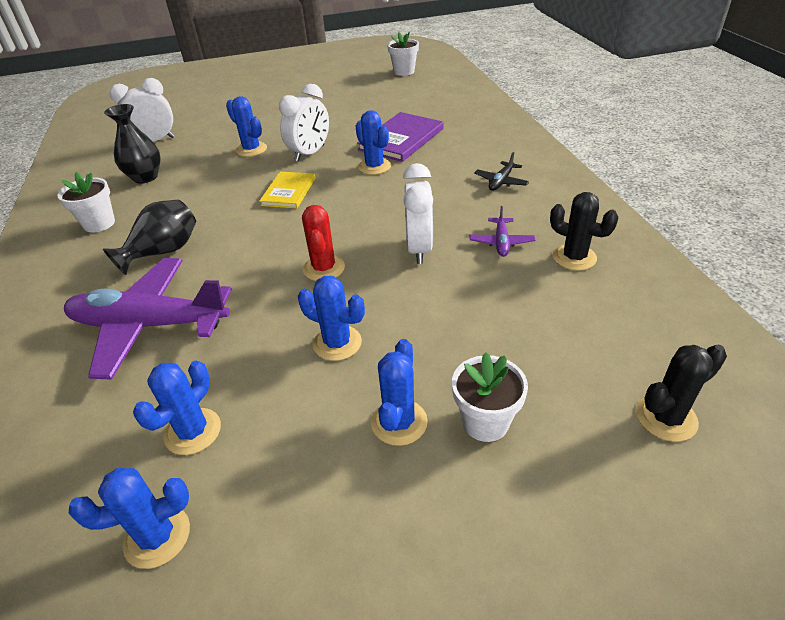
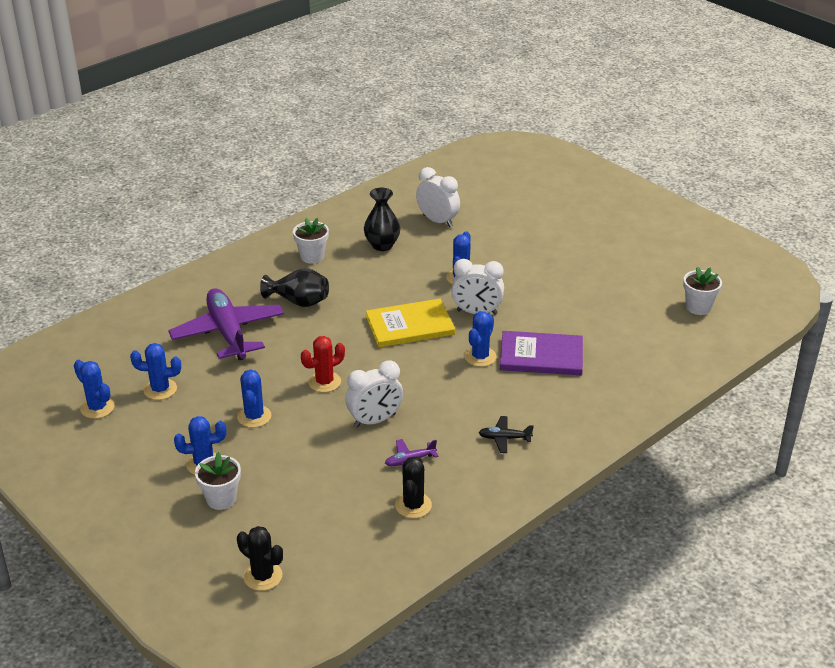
camera: 60 degrees right, 5 degrees down
yellow book [259,172,315,209] -> yellow book [366,299,455,348], size x1.55

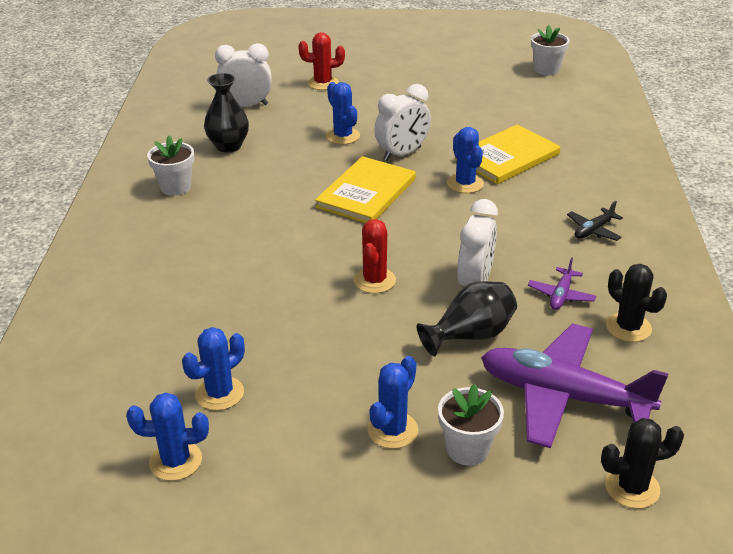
camera: 45 degrees left, 0 degrees up
purple plane [168,288,284,360] -> purple plane moved to [481,324,668,448]
blue cactus [237,370,271,428] -> none
black vase [260,268,329,307] -> black vase moved to [417,281,517,356]
purple book [500,331,583,375] -> yellow book [455,124,560,184]
none -> red cactus [298,32,345,90]

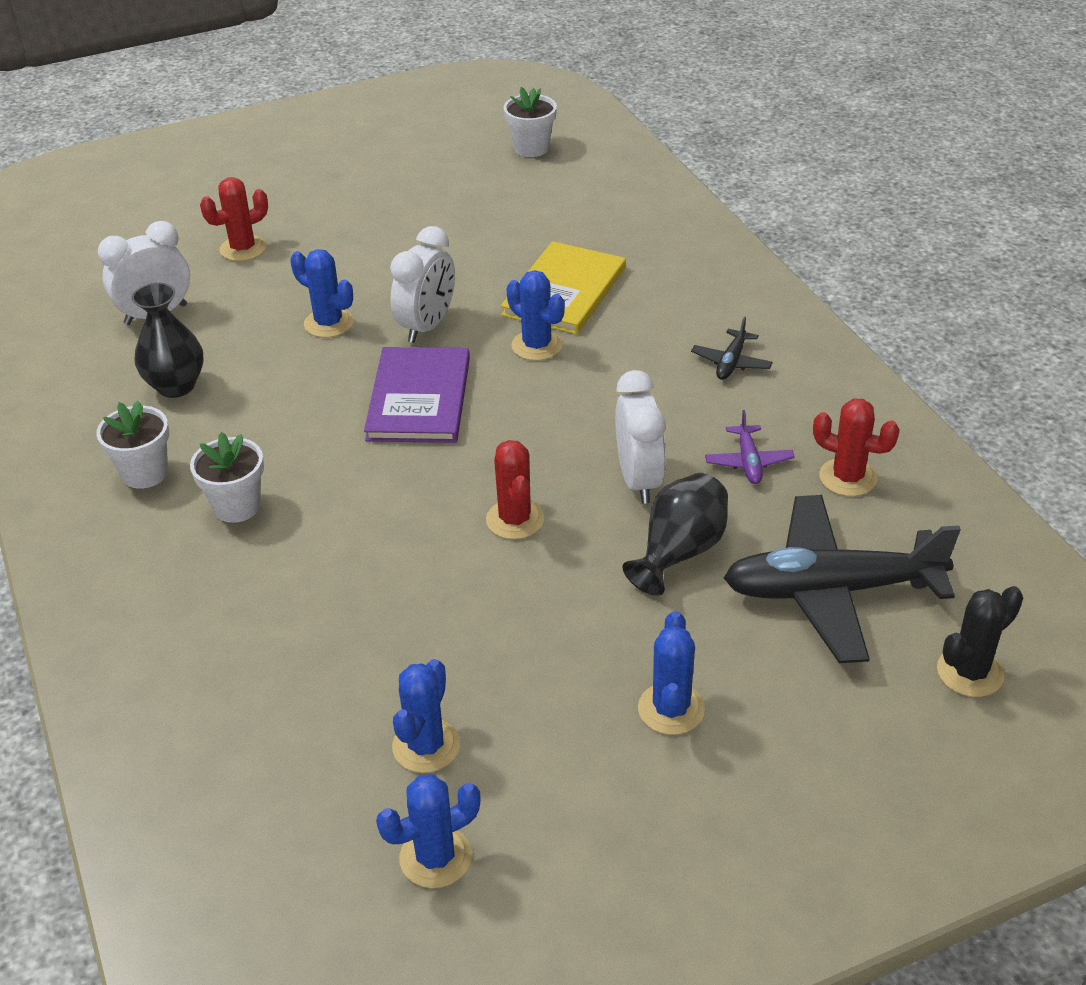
camera: 25 degrees left, 5 degrees up
yellow book [315,156,416,223] -> purple book [364,347,470,443]
white flower pot [438,384,504,466] -> white flower pot moved to [190,432,264,523]
purple plane [481,324,668,448] -> black plane [724,495,961,663]
black cactus [606,264,667,342] -> red cactus [813,398,900,496]

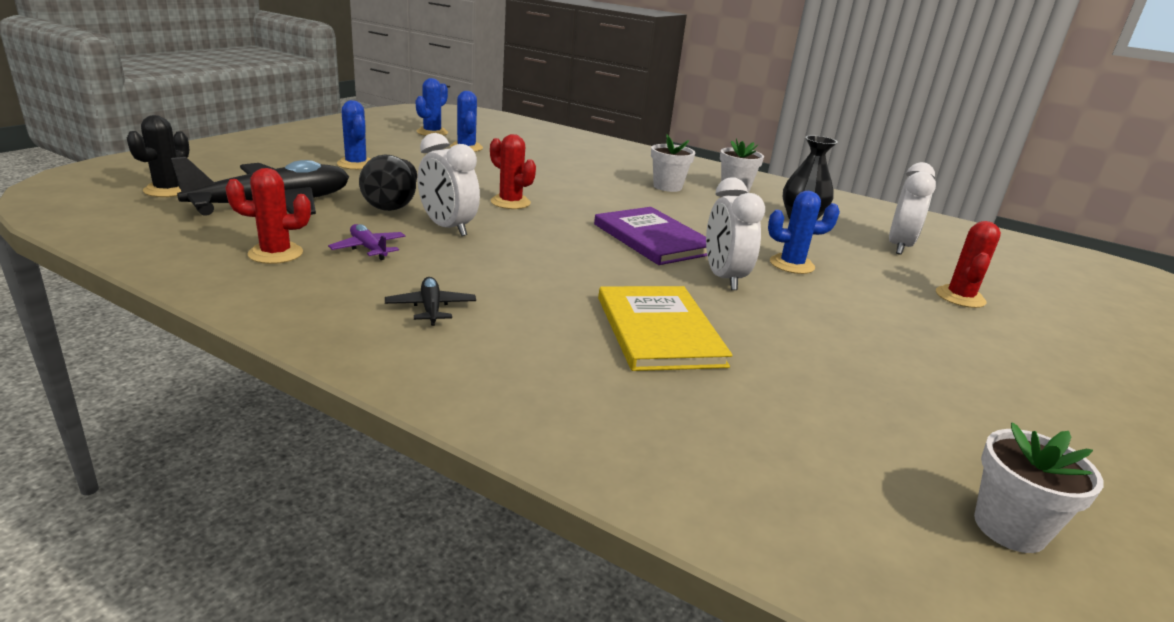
camera: 140 degrees right, 15 degrees down
blue cactus [506,270,565,361] -> none

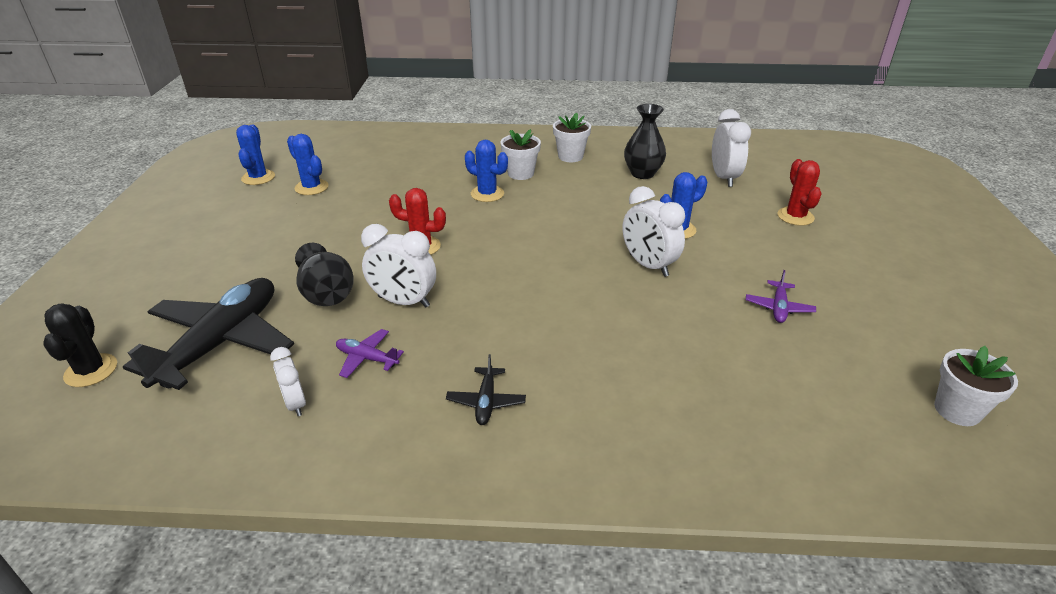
camera: 25 degrees left, 10 degrees up
red cactus [225,168,311,264] -> white clock [270,347,306,416]
blue cactus [337,100,370,170] -> blue cactus moved to [465,140,508,202]
black plane [385,277,476,326] -> black plane turned 135 degrees counterclockwise [446,354,526,425]
purple book [594,207,707,265] -> none
yellow book [598,286,733,371] -> none
none -> purple plane [746,270,816,323]

